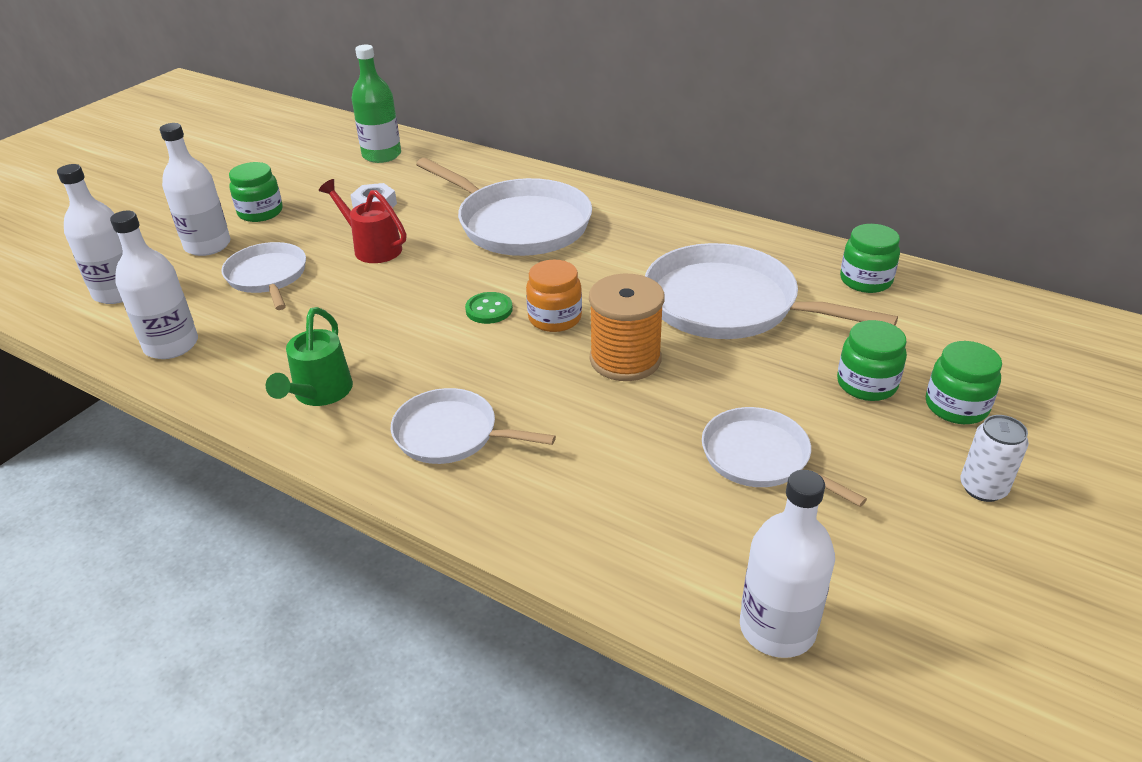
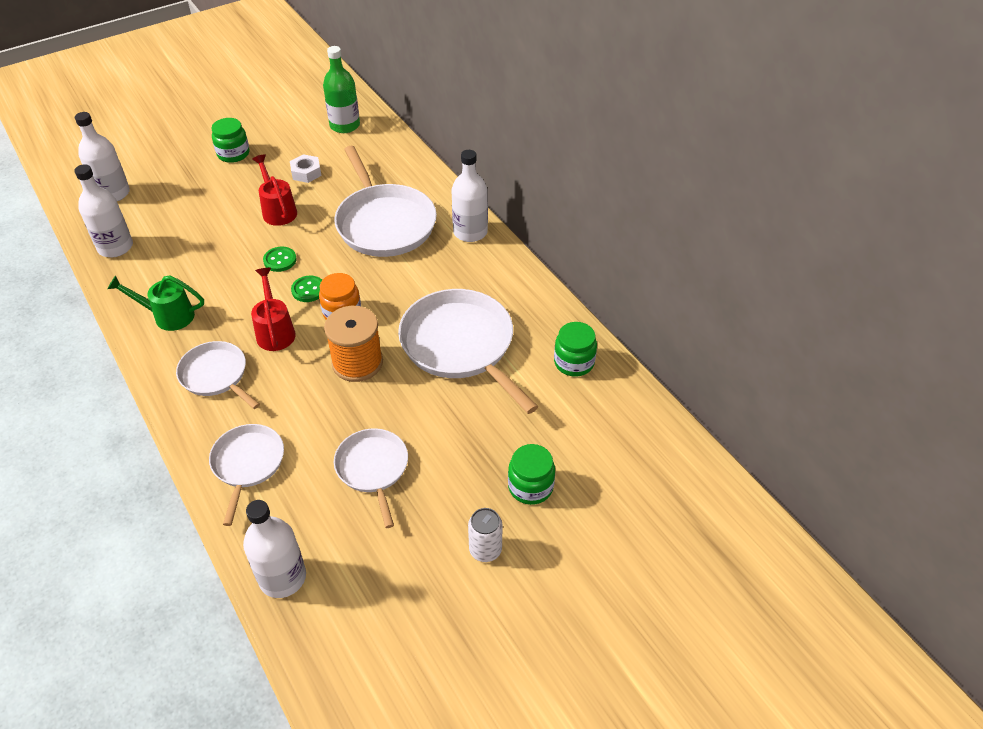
camera: 25 degrees right, 10 degrees up
white bottle [160,123,231,256] -> white bottle moved to [452,150,488,242]
white pan [221,242,306,310] -> white pan moved to [209,424,284,526]
green watering can [266,307,353,406] -> green watering can turned 60 degrees clockwise [107,275,204,331]
green jar [837,320,907,401] -> none
none -> red watering can [251,268,296,351]
none -> green button [263,246,297,272]

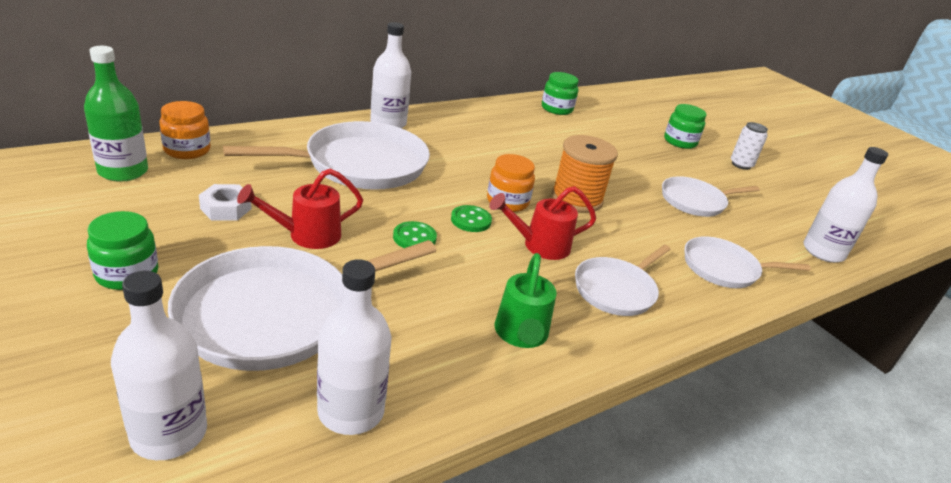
camera: 95 degrees left, 15 degrees down
white pan [398,289,538,414] -> white pan moved to [168,240,436,371]
none -> orange jar [159,101,211,159]

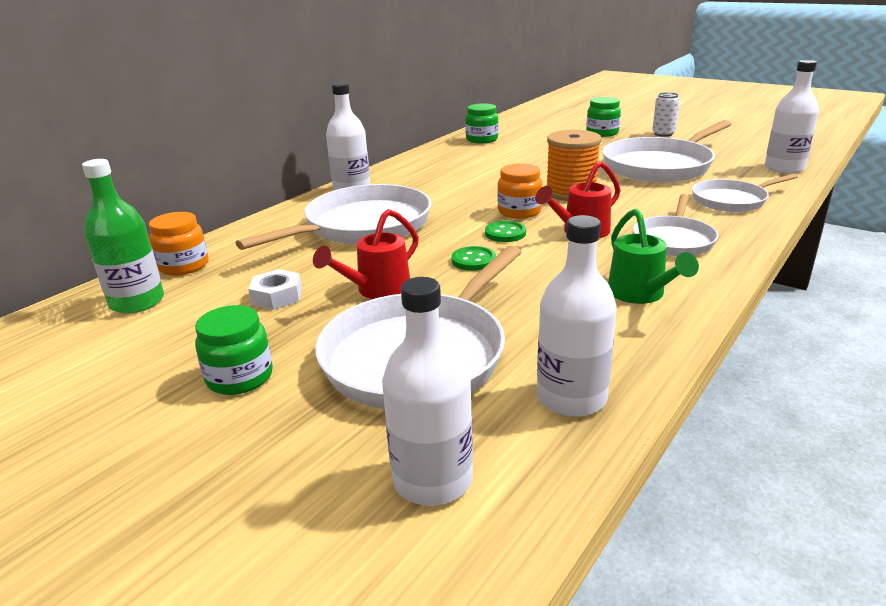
camera: 15 degrees left, 5 degrees down
white pan [662,176,760,217] -> white pan [602,120,731,182], size x1.72

